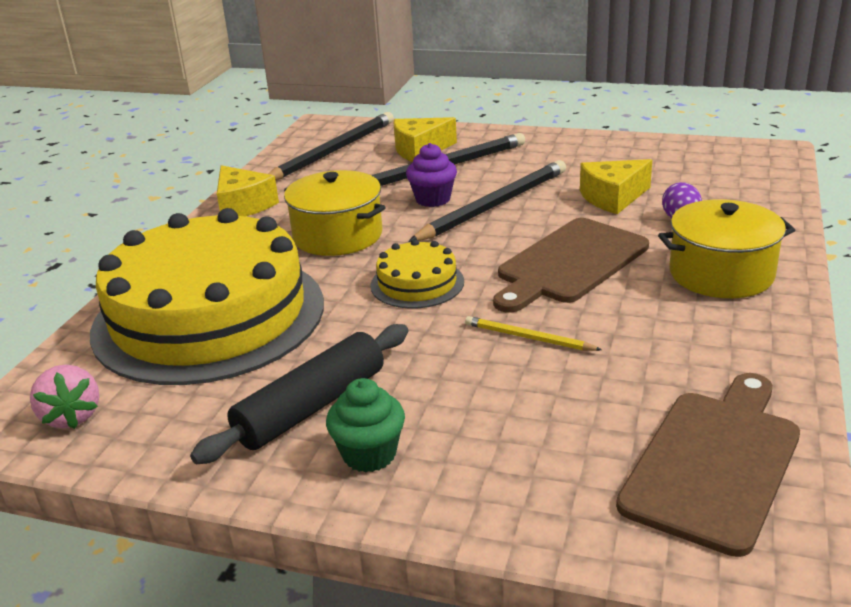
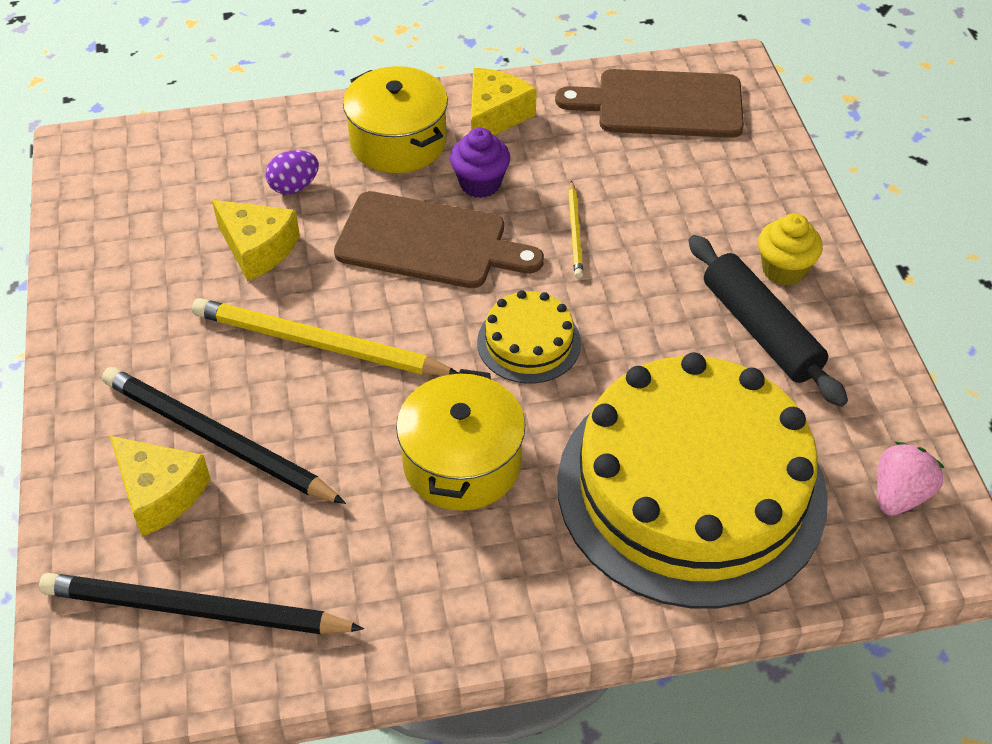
camera: 120 degrees left, 20 degrees up
black rolling pin [190,324,408,464] -> black rolling pin turned 45 degrees clockwise [689,235,848,407]
yellow cheese [217,165,279,217] -> yellow cheese moved to [471,68,537,135]
green cupcake [326,378,405,473] -> yellow cupcake [758,213,823,286]
purple cupcake [406,143,457,207] -> purple cupcake moved to [450,128,510,198]
black pencil [408,160,566,242] -> yellow pencil [192,298,458,375]

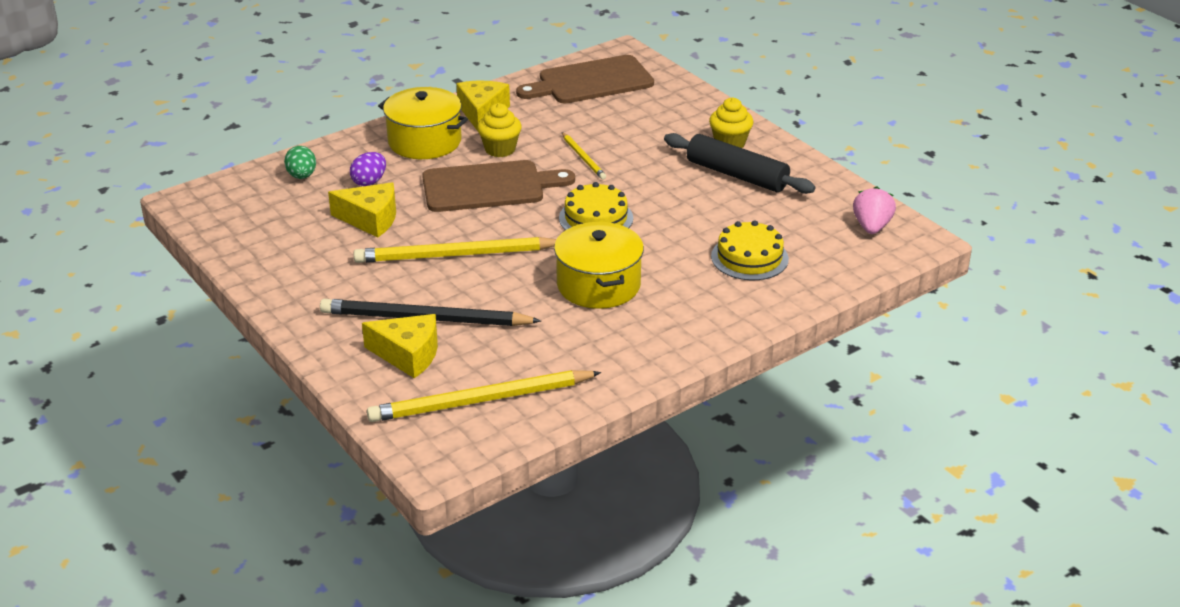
camera: 25 degrees left, 15 degrees down
black pencil [39,573,364,634] -> yellow pencil [367,370,602,422]
purple cupcake [450,128,510,198] -> yellow cupcake [477,103,522,157]
yellow cake [557,352,828,608] -> yellow cake [711,220,789,280], size x0.42
none -> green egg [284,146,316,179]

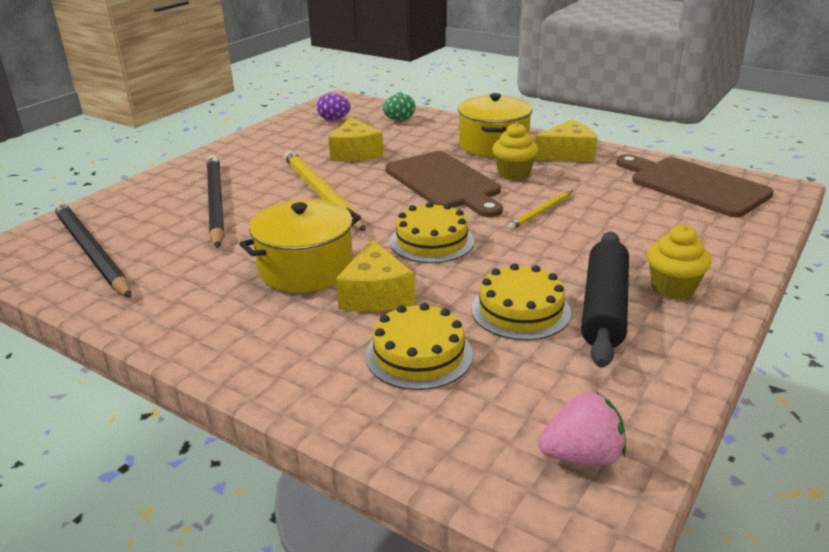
camera: 70 degrees right, 5 degrees down
purple egg [350,152,386,186] -> purple egg moved to [317,94,351,120]
yellow cheese [362,314,438,378] -> yellow cheese moved to [336,239,415,312]
yellow pencil [367,370,602,422] -> black pencil [53,202,131,298]
none -> yellow cake [471,263,571,340]

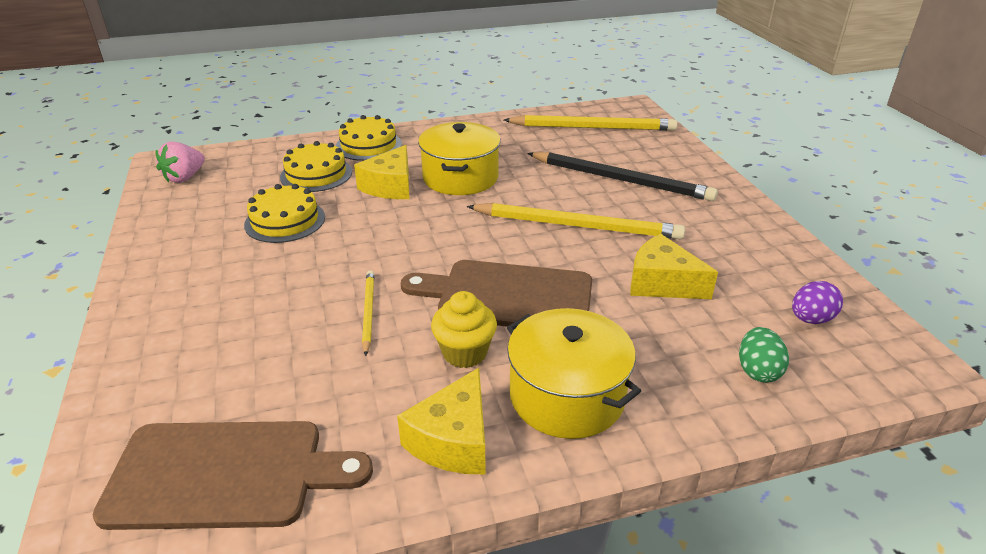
camera: 130 degrees right, 5 degrees up
black pencil [53,202,131,298] -> yellow pencil [504,115,677,131]
yellow cheese [336,239,415,312] -> yellow cheese turned 105 degrees counterclockwise [354,145,409,199]
yellow cake [390,202,474,263] -> yellow cake moved to [336,115,402,161]
black rolling pin [581,232,629,368] -> none
yellow cupcake [647,225,711,300] -> none

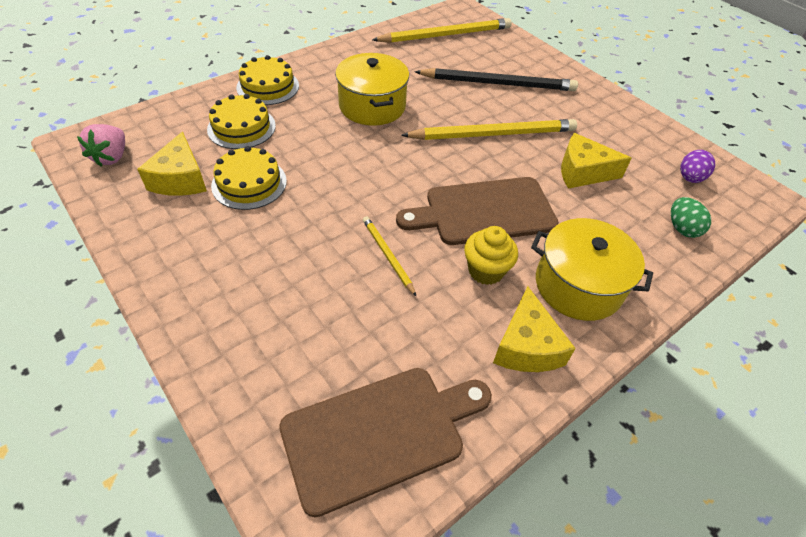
camera: 25 degrees left, 15 degrees up
yellow cheese [354,145,409,199] -> yellow cheese moved to [137,132,207,196]

